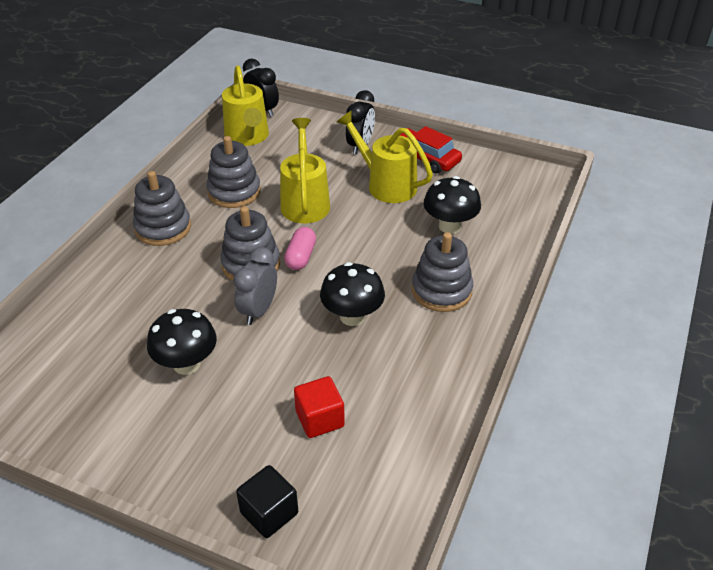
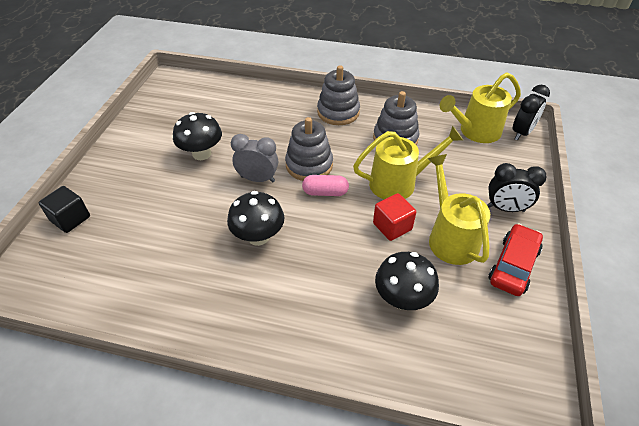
camera: 80 degrees right, 5 degrees up
red cube [294,376,345,438] -> red cube moved to [373,193,416,241]
yellow watering can [337,111,433,203] -> yellow watering can turned 45 degrees counterclockwise [428,154,490,265]
grey stacking toy [412,232,473,312] -> none

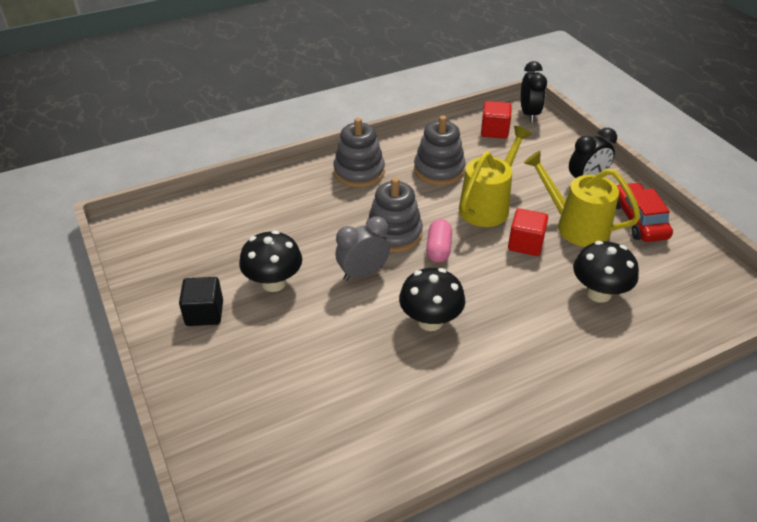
camera: 40 degrees left, 5 degrees down
black cube [39,186,90,233] -> black cube moved to [179,277,223,326]
pink capsule [302,175,349,196] -> pink capsule turned 45 degrees counterclockwise [426,219,452,263]
yellow watering can [440,72,521,143] -> red cube [481,101,512,139]

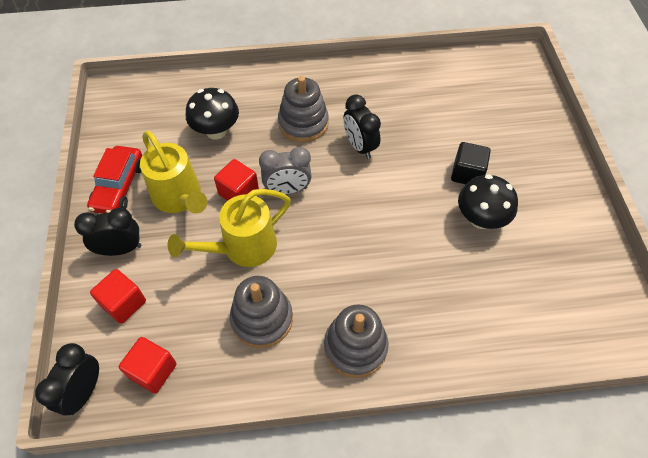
camera: 160 degrees left, 15 degrees up
black cube [179,277,223,326] -> black cube moved to [451,142,491,184]
grey clock [336,216,390,281] -> grey clock moved to [259,147,312,195]
grey stacking toy [367,177,423,252] -> grey stacking toy moved to [278,76,329,142]
black mushroom [399,268,465,331] -> black clock [343,94,381,159]
pink capsule [426,219,452,263] -> none
none -> red cube [90,269,146,324]

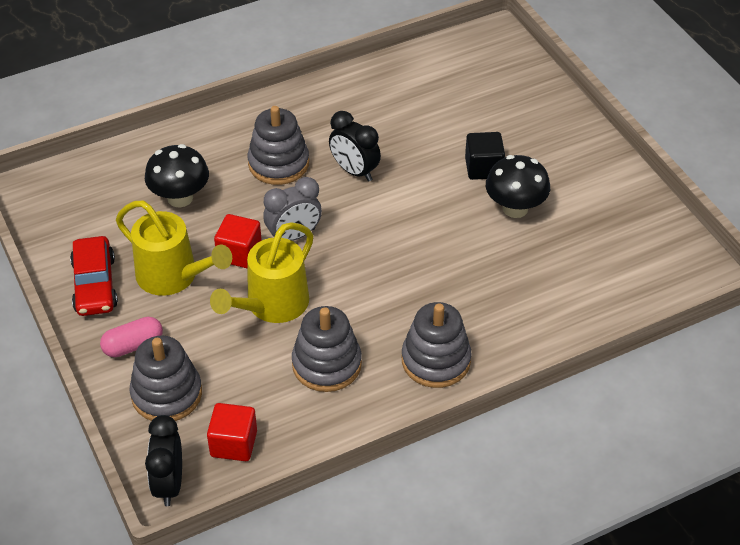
camera: 20 degrees left, 10 degrees down
black clock [74,208,141,256] -> pink capsule [100,317,163,357]
red cube [90,269,146,324] -> grey stacking toy [130,336,202,421]

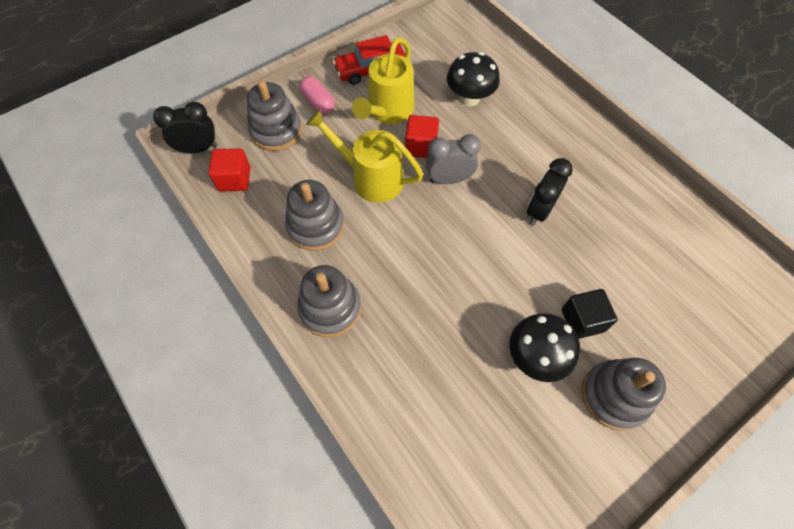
camera: 80 degrees right, 15 degrees up
grey stacking toy [248,106,309,185] -> grey stacking toy moved to [582,358,666,431]
grey clock [263,177,322,241] -> grey clock turned 120 degrees clockwise [426,134,481,184]

